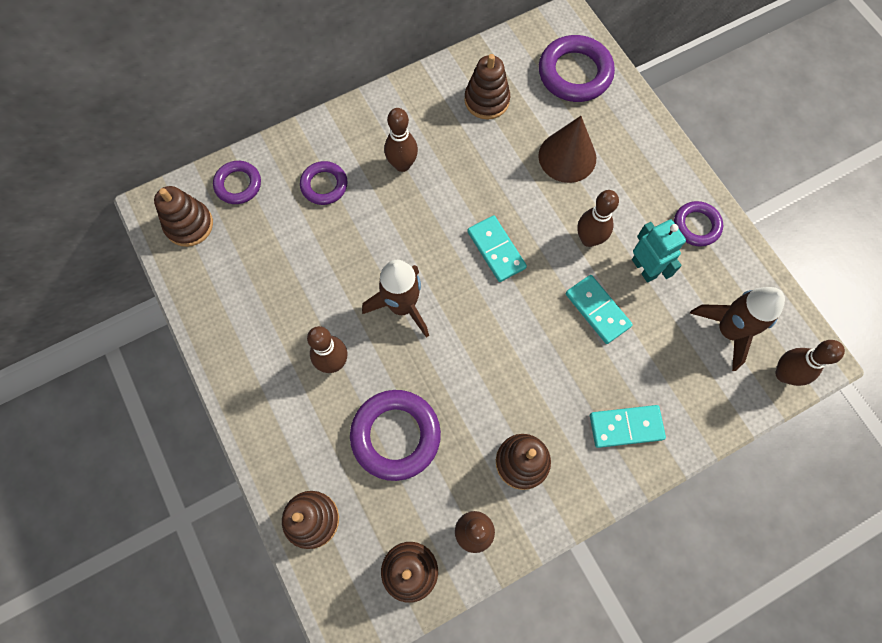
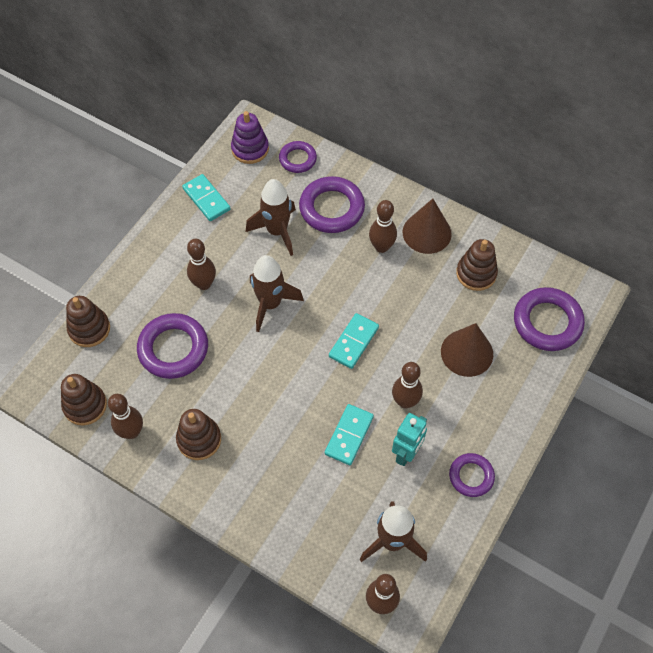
camera: 60 degrees right, 10 degrees down
brown stacking toy [154,186,213,247] -> purple stacking toy [231,111,269,164]
purple ring [300,161,348,205] -> purple ring [299,176,365,233], size x1.68
turquoise domino [590,405,666,448] -> turquoise domino moved to [182,174,231,221]
none -> brown rocket [246,179,296,256]
none -> brown cone [403,198,452,254]

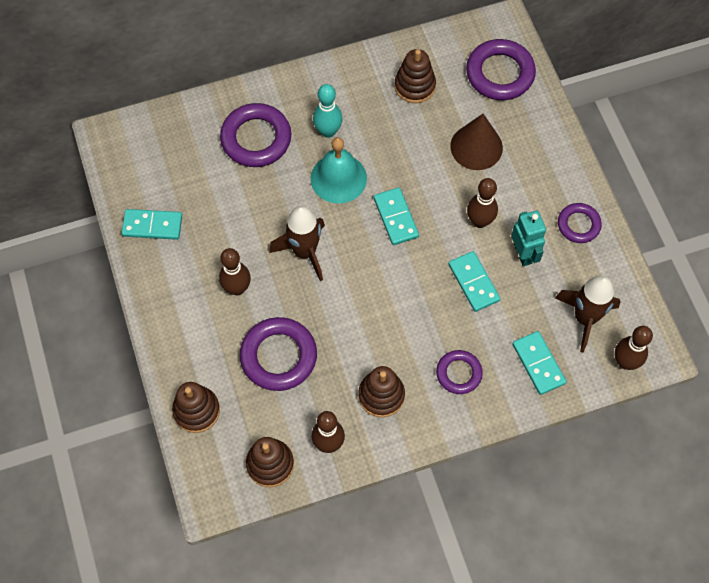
camera: 50 degrees left, 5 degrees up
purple stacking toy [231,111,269,164] -> none
brown rocket [246,179,296,256] -> none
purple ring [279,141,317,173] -> purple ring moved to [436,350,483,394]
brown bowling pin [369,200,397,253] -> turquoise bowling pin [313,84,343,138]
brown cone [403,198,452,254] -> none
none -> turquoise bell [311,137,367,204]
none -> turquoise domino [512,331,566,395]

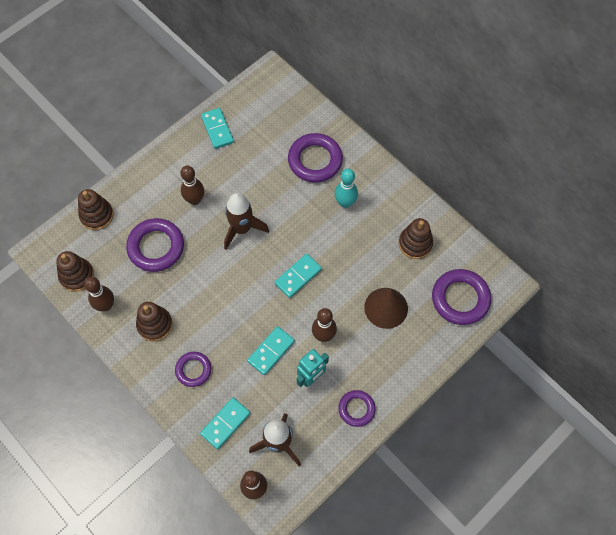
camera: 65 degrees right, 0 degrees up
turquoise bell [311,137,367,204] -> none

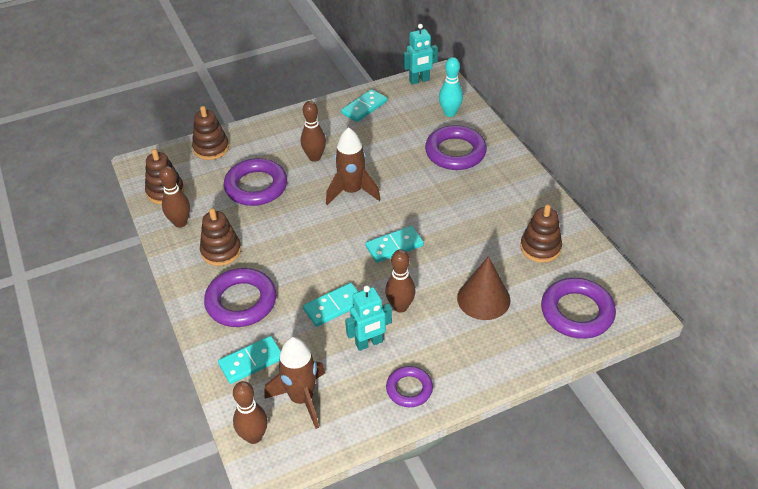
camera: 20 degrees right, 20 degrees down
purple ring [175,352,211,387] -> purple ring [204,268,276,327], size x1.68
turquoise domino [201,108,234,149] -> turquoise domino turned 45 degrees clockwise [341,89,387,122]
turquoise bowling pin [335,169,358,208] -> turquoise bowling pin moved to [439,57,463,117]
none -> turquoise robot [403,24,438,85]

